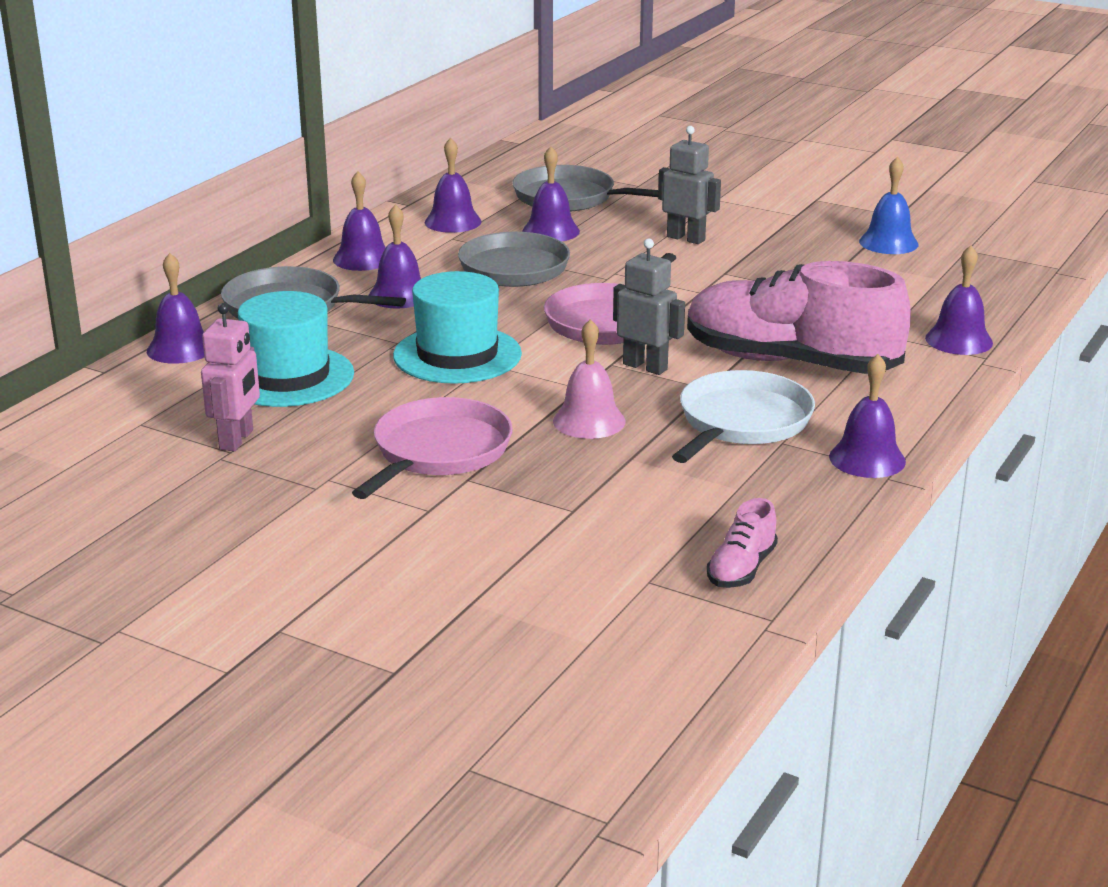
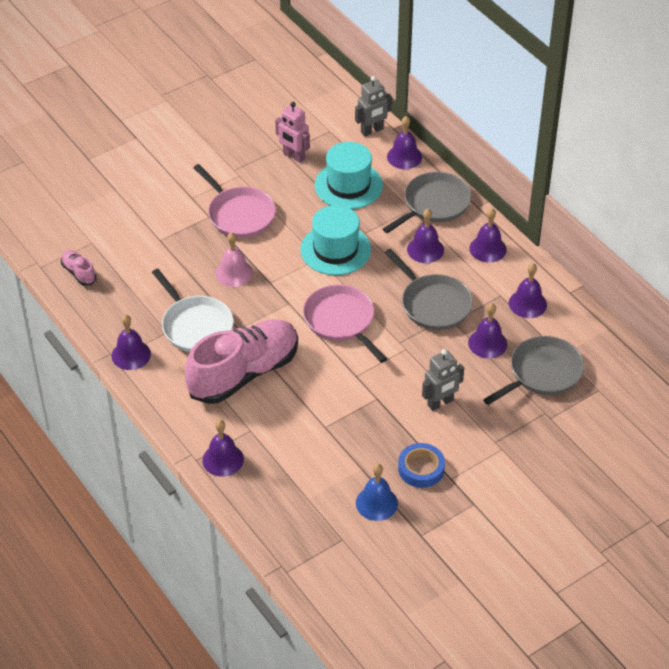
camera: 115 degrees right, 20 degrees up
grey robot [613,238,685,375] -> grey robot moved to [355,76,392,136]
none -> blue tape [398,443,445,488]

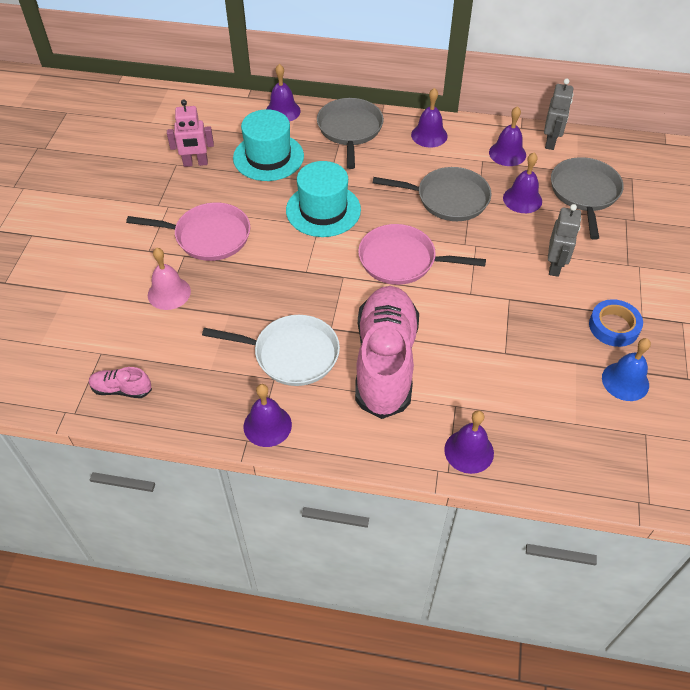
camera: 45 degrees left, 5 degrees up
pink bell [215,232,253,287] -> pink bell moved to [148,248,191,310]
grey robot [355,76,392,136] -> grey robot moved to [544,78,574,150]
purple bell [407,209,444,263] -> none

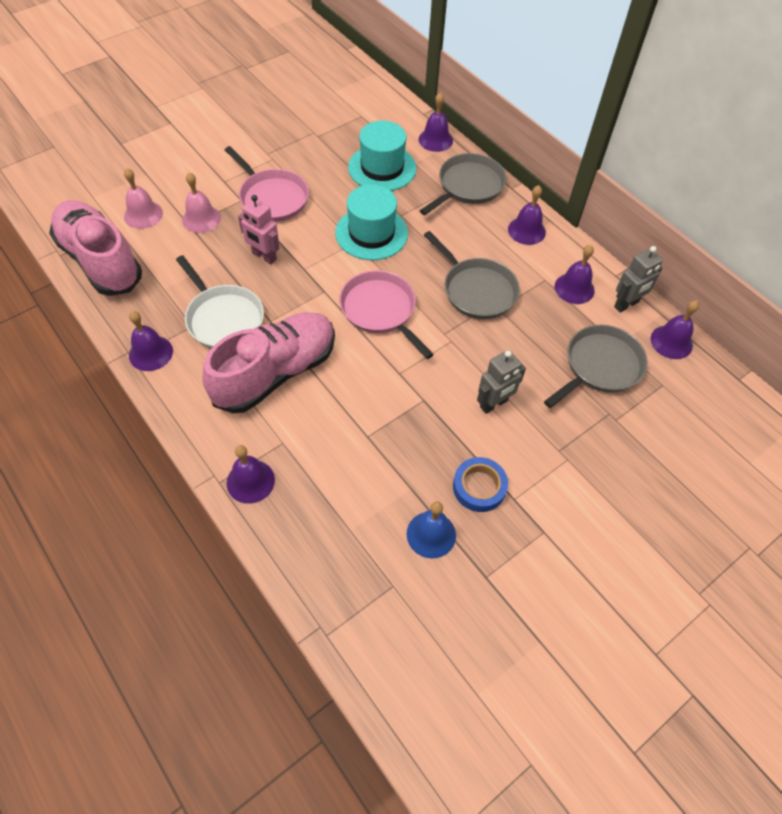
camera: 40 degrees right, 5 degrees up
pink shoe [89,367,152,398] -> pink shoe [49,200,142,296], size x2.41
pink robot [167,100,214,167] -> pink robot moved to [238,195,279,264]
purple bell [503,153,542,213] -> purple bell moved to [651,300,699,359]
none -> pink bell [124,168,163,229]

